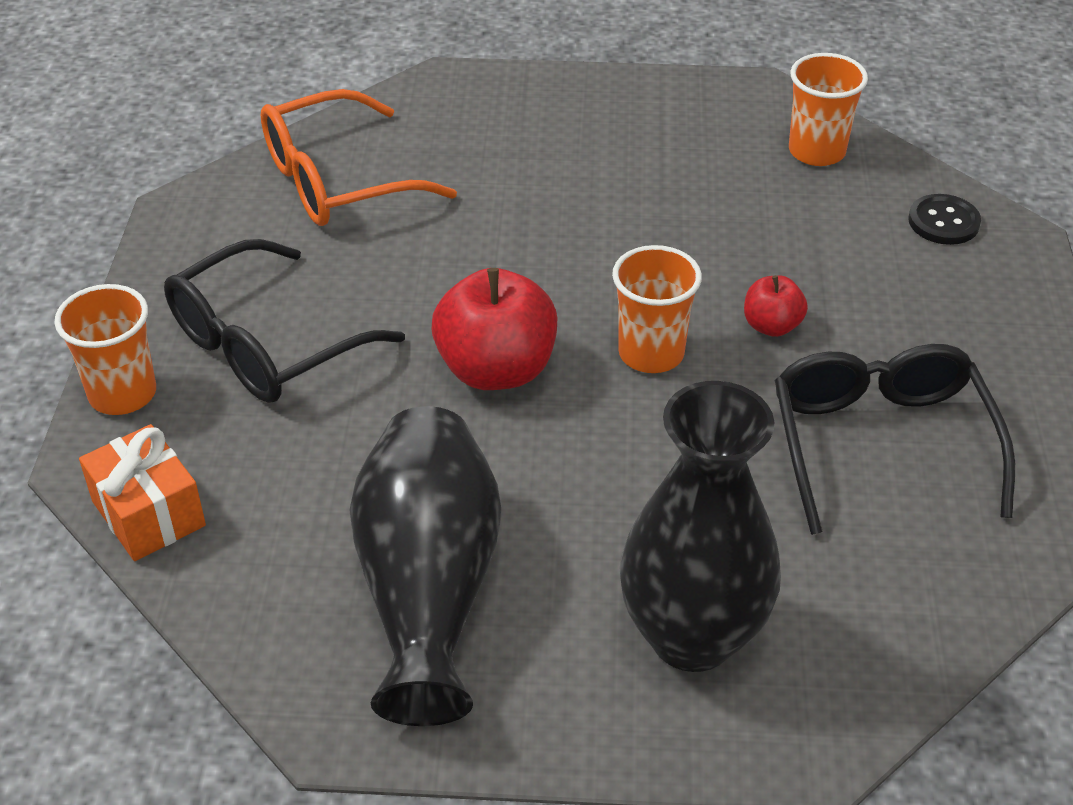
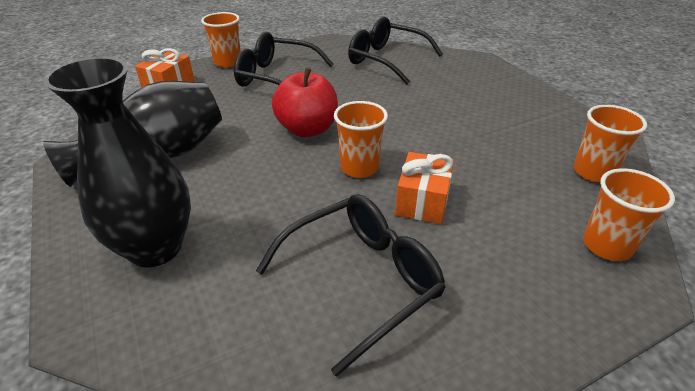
camera: 60 degrees right, 5 degrees down
orange glasses [261,89,457,226] -> black glasses [348,17,443,84]
red apple [744,275,808,337] -> orange gift [395,152,454,224]
black button [908,194,981,245] -> orange cup [583,168,675,261]

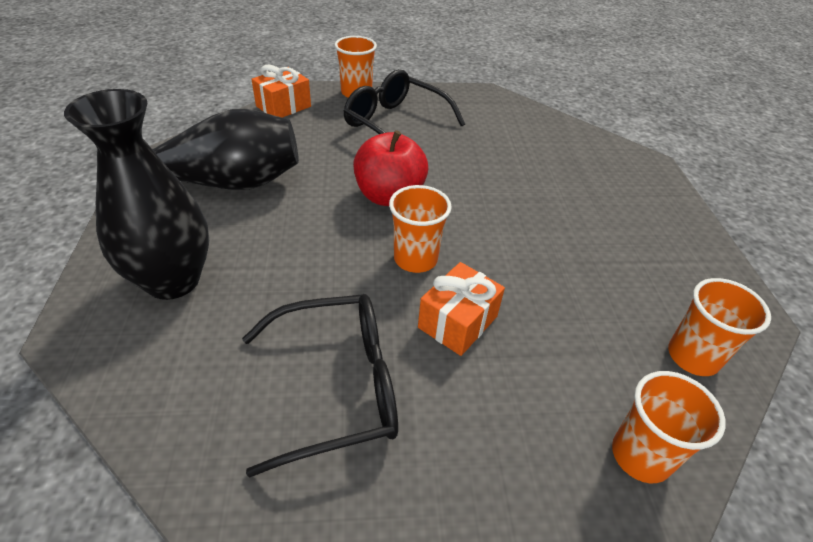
camera: 20 degrees right, 5 degrees up
black glasses [348,17,443,84] -> none

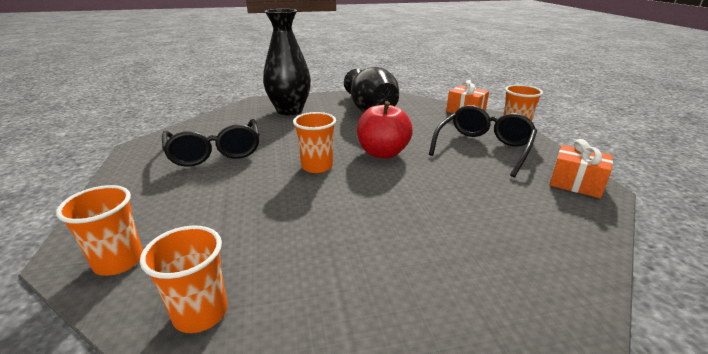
camera: 85 degrees right, 15 degrees down
orange gift [418,262,505,356] -> orange gift moved to [549,139,613,198]

